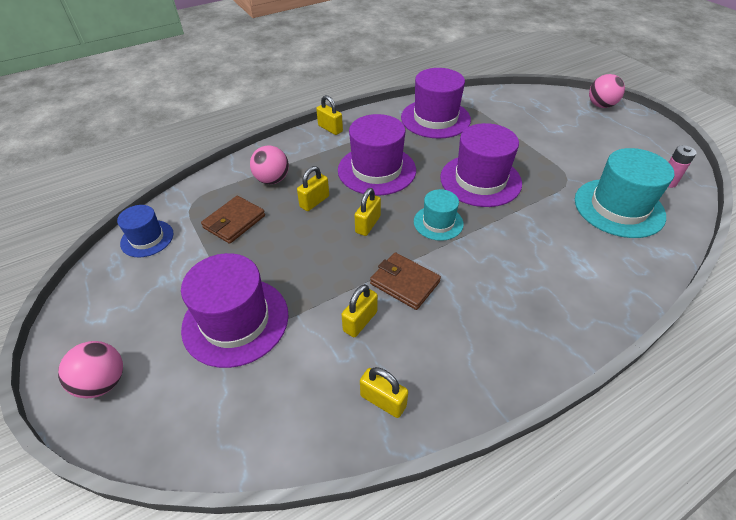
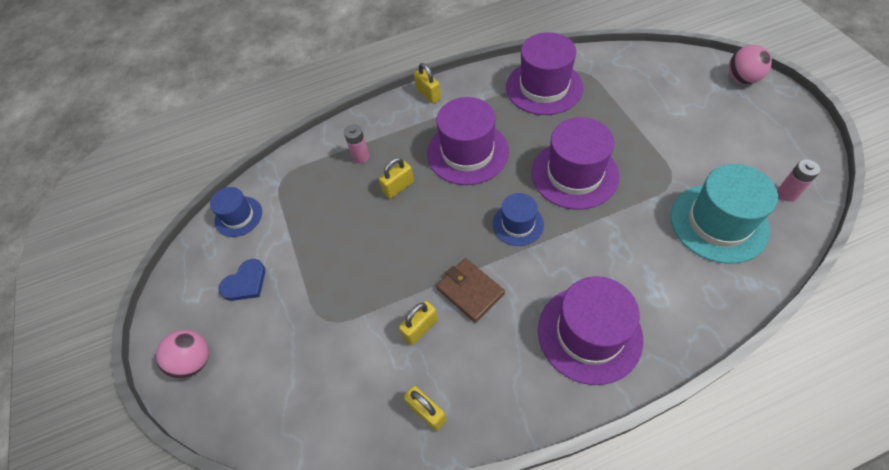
camera: 15 degrees right, 10 degrees up
purple hat [181,253,289,368] -> purple hat moved to [538,276,643,385]
brown wallet [201,196,265,244] -> none
pink ball [250,145,289,184] -> pink battery [344,125,369,163]
yellow padlock [354,188,381,236] -> none
turquoise hat [414,189,464,241] -> blue hat [493,193,544,246]
none -> blue heart [219,259,265,301]

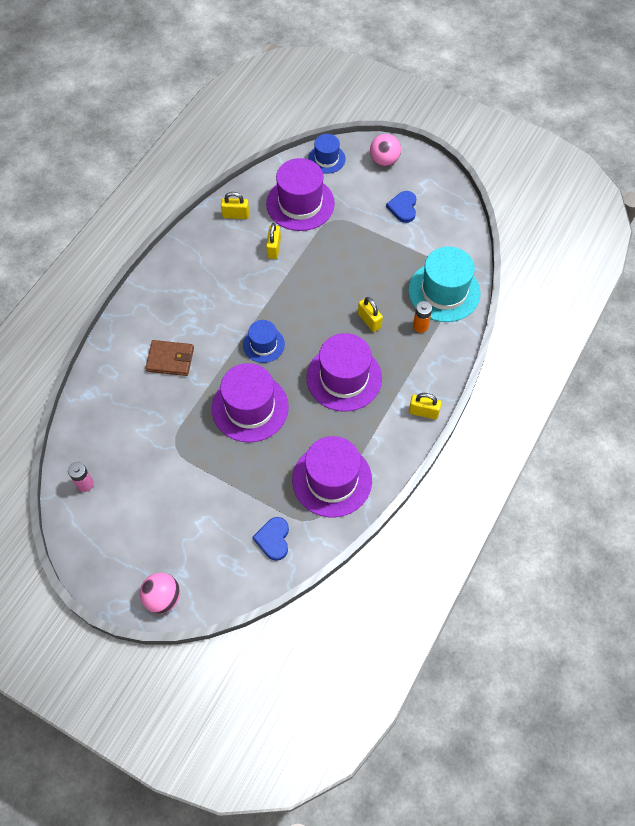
camera: 135 degrees right, 5 degrees up
blue hat [210,187,262,237] -> blue hat moved to [308,134,346,174]
pink battery [344,125,369,163] -> orange battery [413,301,432,333]
yellow padlock [379,158,414,199] -> yellow padlock turned 45 degrees counterclockwise [358,297,383,332]
brown wallet [436,258,505,323] -> brown wallet moved to [145,340,194,376]
purple hat [538,276,643,385] -> purple hat moved to [266,158,335,231]
turquoise hat [670,164,778,264] -> turquoise hat moved to [408,246,480,322]
none -> blue heart [253,517,289,561]

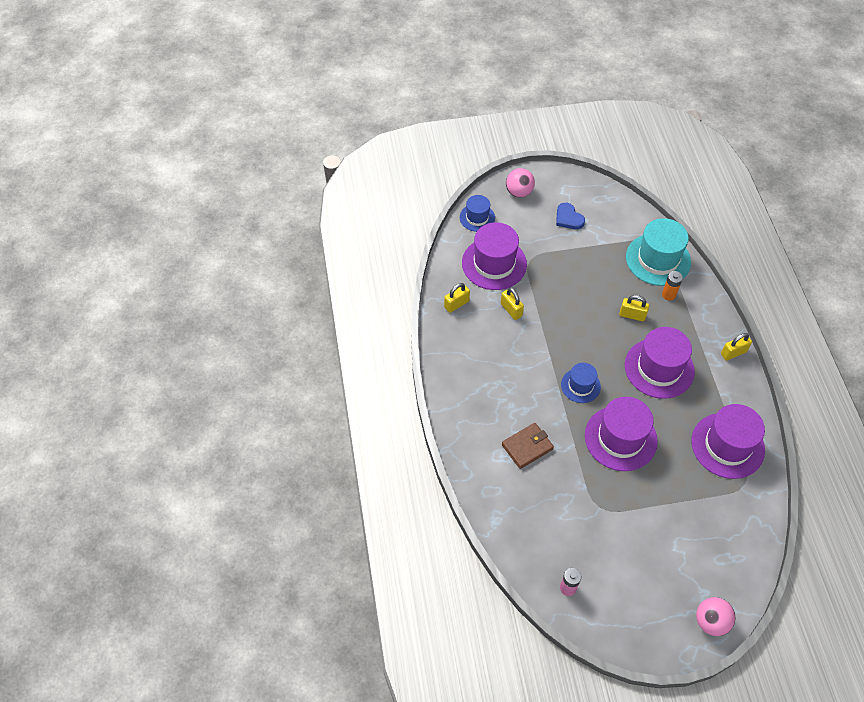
camera: 40 degrees left, 5 degrees down
blue heart [253,517,289,561] -> none

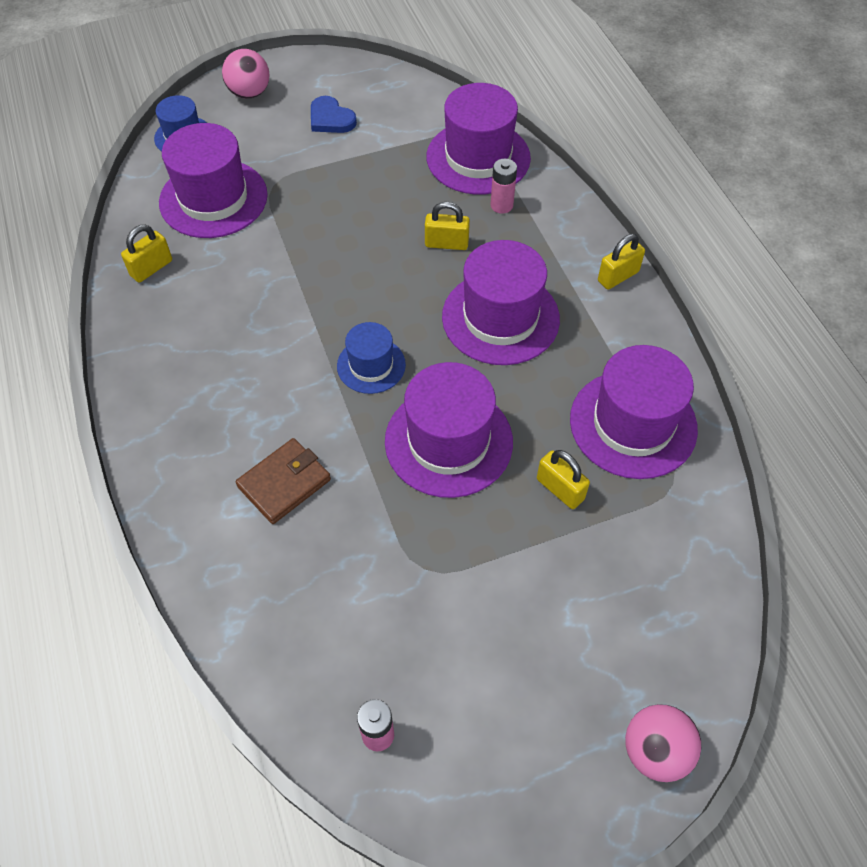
camera: 10 degrees left, 0 degrees up
yellow padlock [501,288,524,320] -> yellow padlock moved to [537,450,590,509]
turquoise hat [626,218,691,286] -> purple hat [427,83,531,195]
orange battery [662,271,683,301] -> pink battery [490,159,517,214]

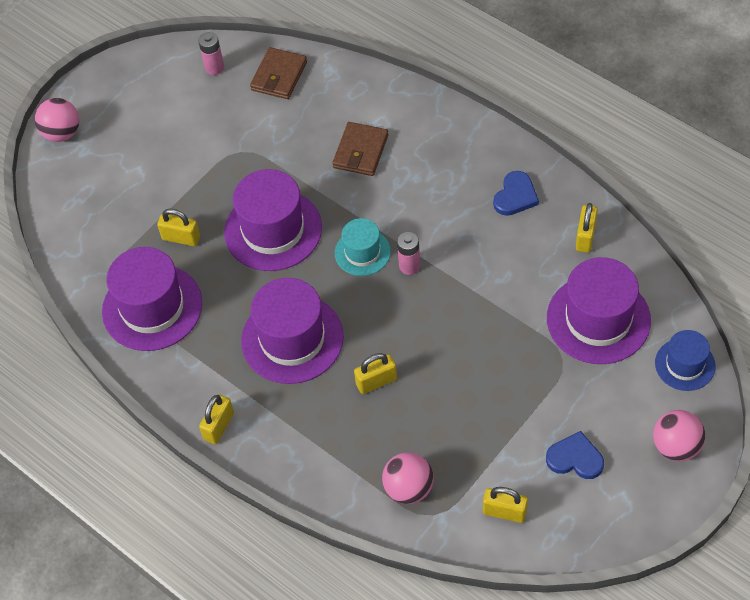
camera: 155 degrees right, 0 degrees up
blue hat [337,322,406,394] -> turquoise hat [335,218,391,276]
purple hat [427,83,531,195] -> pink ball [382,452,433,504]
pink battery [490,159,517,214] -> pink battery moved to [397,232,420,275]
none -> brown wallet [250,47,307,99]
none -> yellow padlock [483,487,528,523]
none -> blue heart [493,171,539,216]

